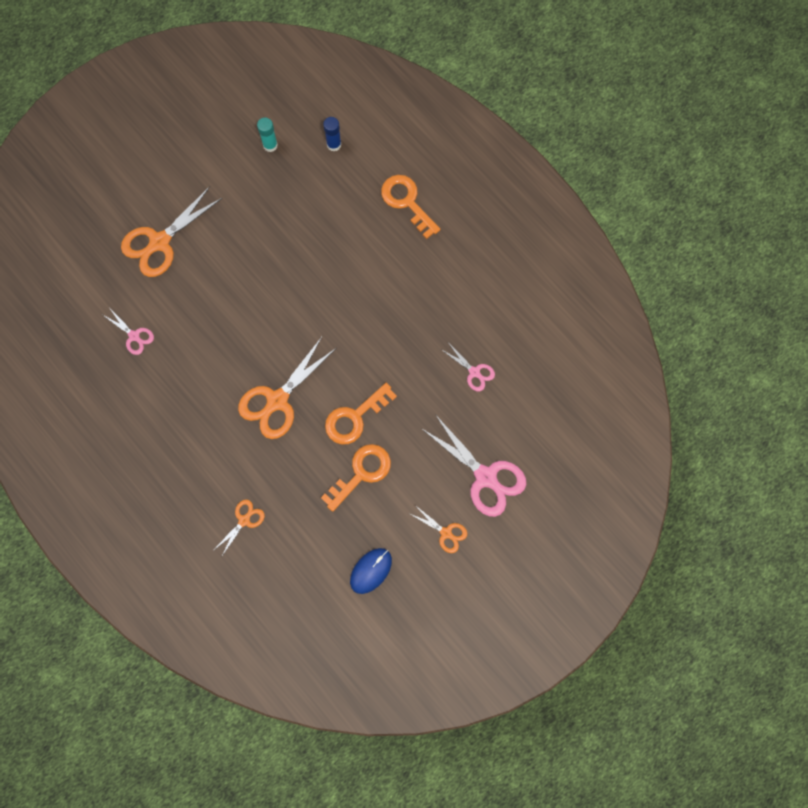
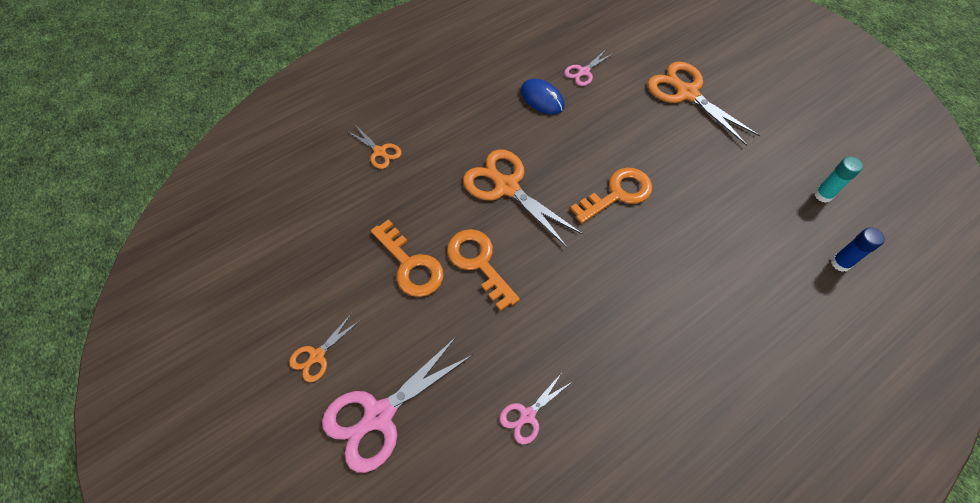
camera: 95 degrees right, 15 degrees down
blue mouse [350,548,392,594] -> blue mouse moved to [521,79,564,115]
orange key [381,175,440,239] -> orange key moved to [570,168,653,223]

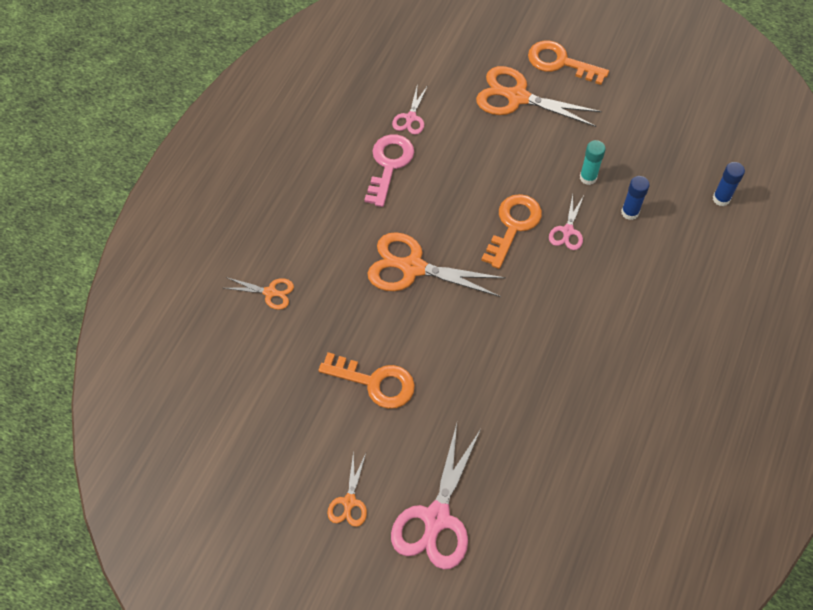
camera: 30 degrees left, 0 degrees up
orange key [447,229,520,311] -> orange key moved to [528,41,609,85]
pink scissors [500,374,572,444] -> pink scissors moved to [549,194,584,250]
blue mouse [521,79,564,115] -> pink key [364,134,414,207]
turquoise glue stick [814,156,863,203] -> turquoise glue stick moved to [580,140,606,185]
none -> blue glue stick [621,176,650,220]

